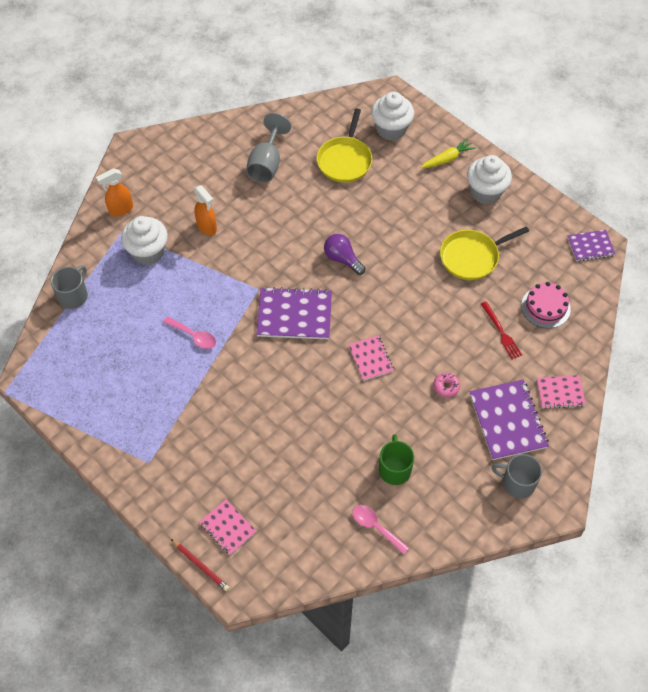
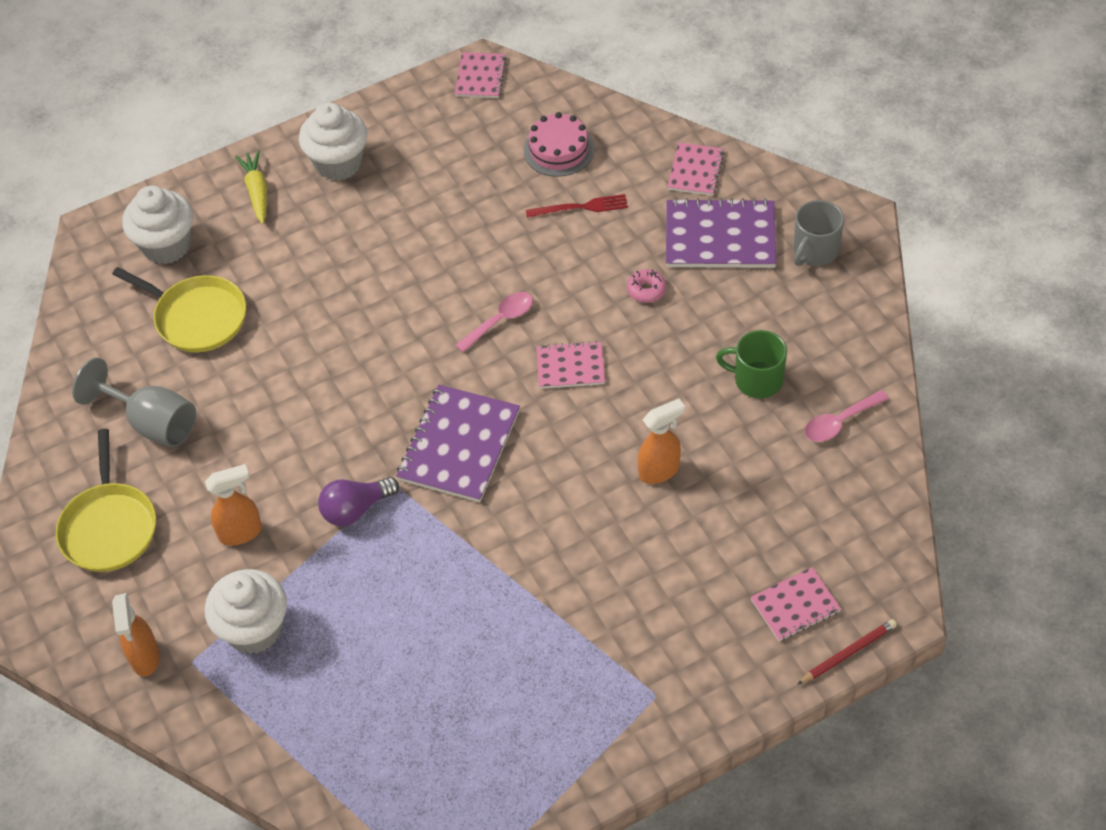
camera: 70 degrees left, 5 degrees down
grey mug [51,265,88,309] -> none
pink spoon [163,316,216,349] -> pink spoon moved to [455,292,533,353]
purple light bulb [324,234,365,275] -> purple light bulb moved to [318,477,399,526]
yellow pan [440,226,529,280] -> yellow pan moved to [56,429,156,572]
purple notebook [568,230,615,262] -> pink notebook [455,52,507,98]
none -> orange spray bottle [638,399,685,484]

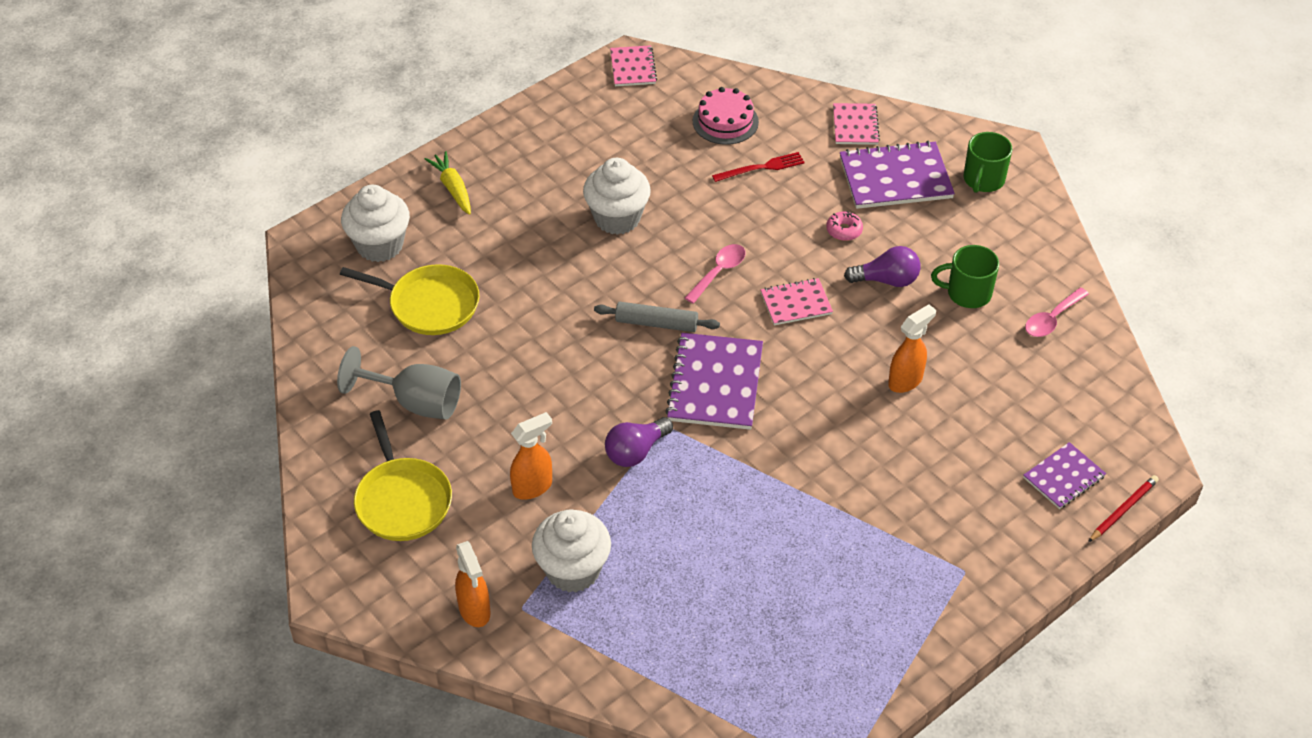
camera: 15 degrees left, 5 degrees down
white cupcake [299,103,368,181] -> white cupcake moved to [583,158,651,235]
pink notebook [751,567,841,641] -> purple notebook [1023,442,1106,509]
grey mug [794,200,844,266] -> green mug [964,132,1012,193]
none -> grey rolling pin [594,302,720,332]
none -> purple light bulb [844,246,921,287]

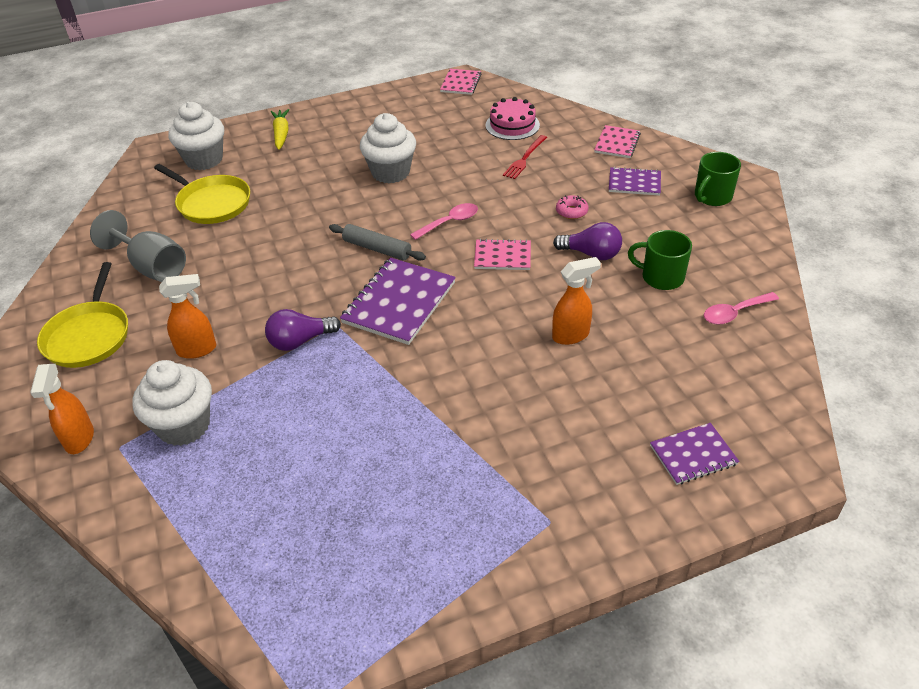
camera: 20 degrees right, 5 degrees down
red fork [712,152,805,182] -> red fork turned 120 degrees clockwise [503,135,547,179]
purple notebook [840,141,955,209] -> purple notebook [609,167,661,196], size x0.58
red pencil [1088,475,1159,542] -> none

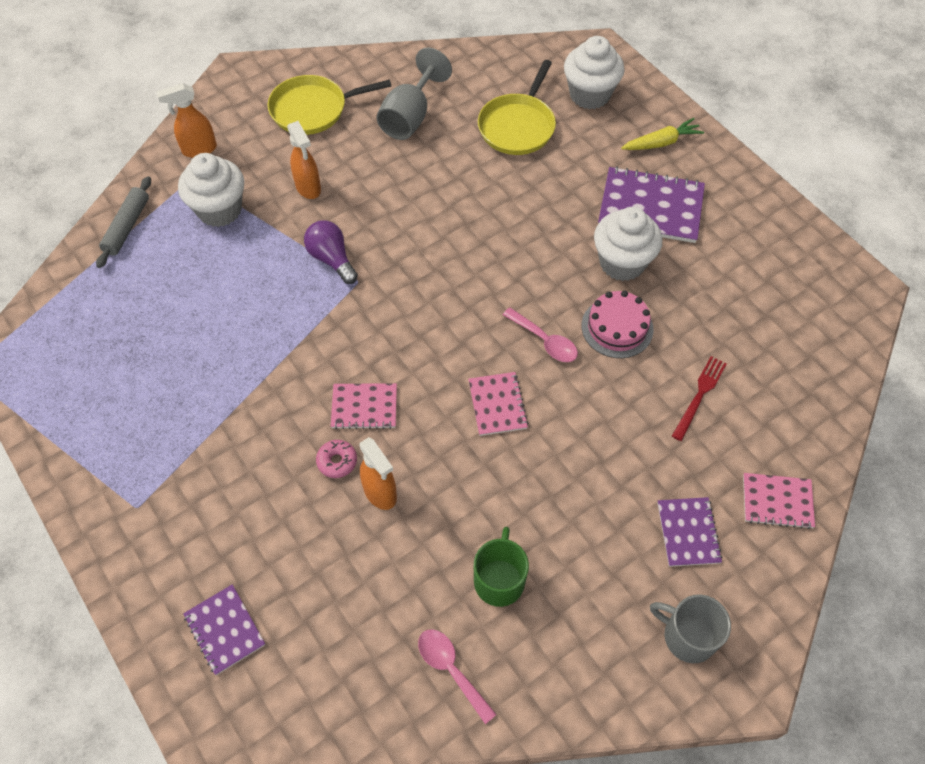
camera: 75 degrees right, 15 degrees up
grey rolling pin [329,224,426,261] -> grey rolling pin moved to [96,176,151,268]
purple notebook [340,257,456,345] -> purple notebook moved to [598,166,705,243]
pink notebook [440,69,481,95] -> pink notebook moved to [331,383,397,429]
pink cake [485,97,540,140] -> pink cake moved to [582,290,654,358]
red fork [503,135,547,179] -> red fork turned 105 degrees clockwise [672,356,727,441]
purple light bulb [553,222,622,260] -> none
pink donut [556,195,588,219] -> pink donut moved to [316,440,357,478]
green mug [695,152,741,206] -> grey mug [650,594,731,663]

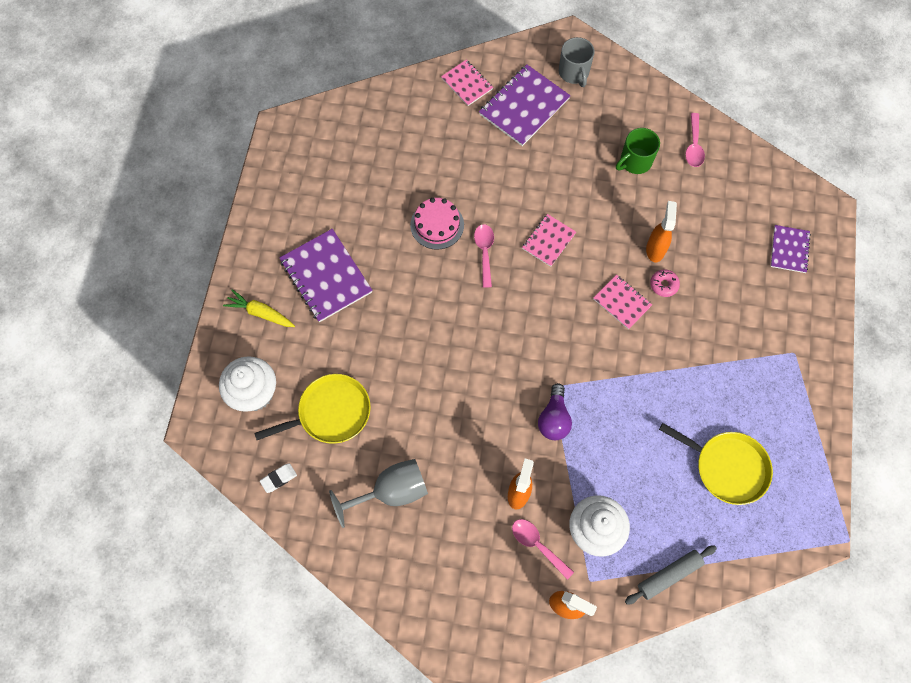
camera: 135 degrees left, 10 degrees up
yellow pan [267,75,391,135] -> yellow pan moved to [659,423,773,505]
white cupcake [594,207,662,281] -> none
purple notebook [657,497,723,567] -> purple notebook [479,65,571,146], size x1.73
red fork [672,356,727,441] -> none
none -> white eraser [260,463,297,493]
none -> pink spoon [512,519,574,580]

